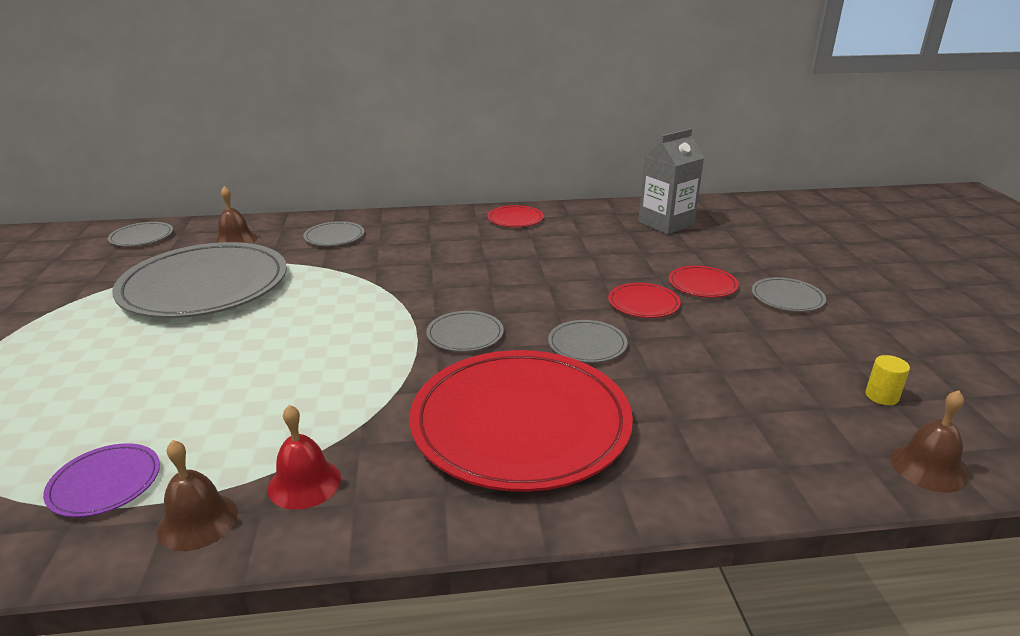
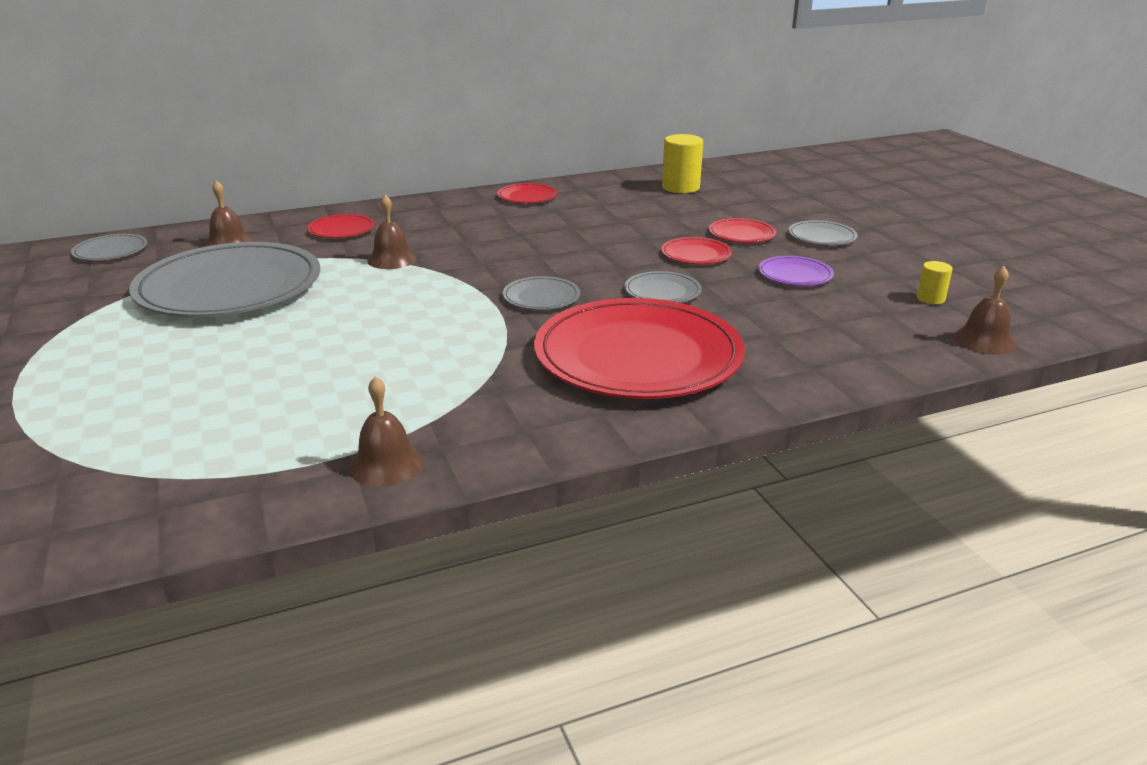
camera: 15 degrees left, 0 degrees up
purple plate [43,443,160,517] -> purple plate moved to [758,256,834,286]
red bell [268,405,341,510] -> none
grey plate [303,221,364,246] -> red plate [307,214,375,238]
grey carton [638,128,704,235] -> yellow cylinder [662,134,703,193]
none -> brown bell [367,195,417,269]

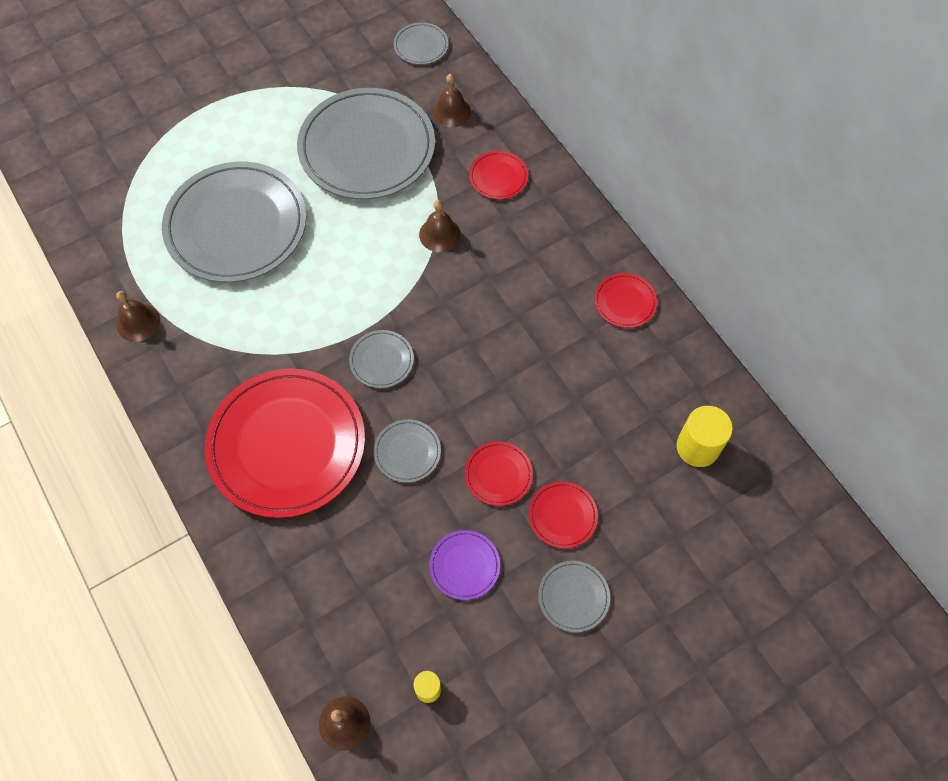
camera: 80 degrees right, 35 degrees up
none -> grey plate [162,162,307,282]

